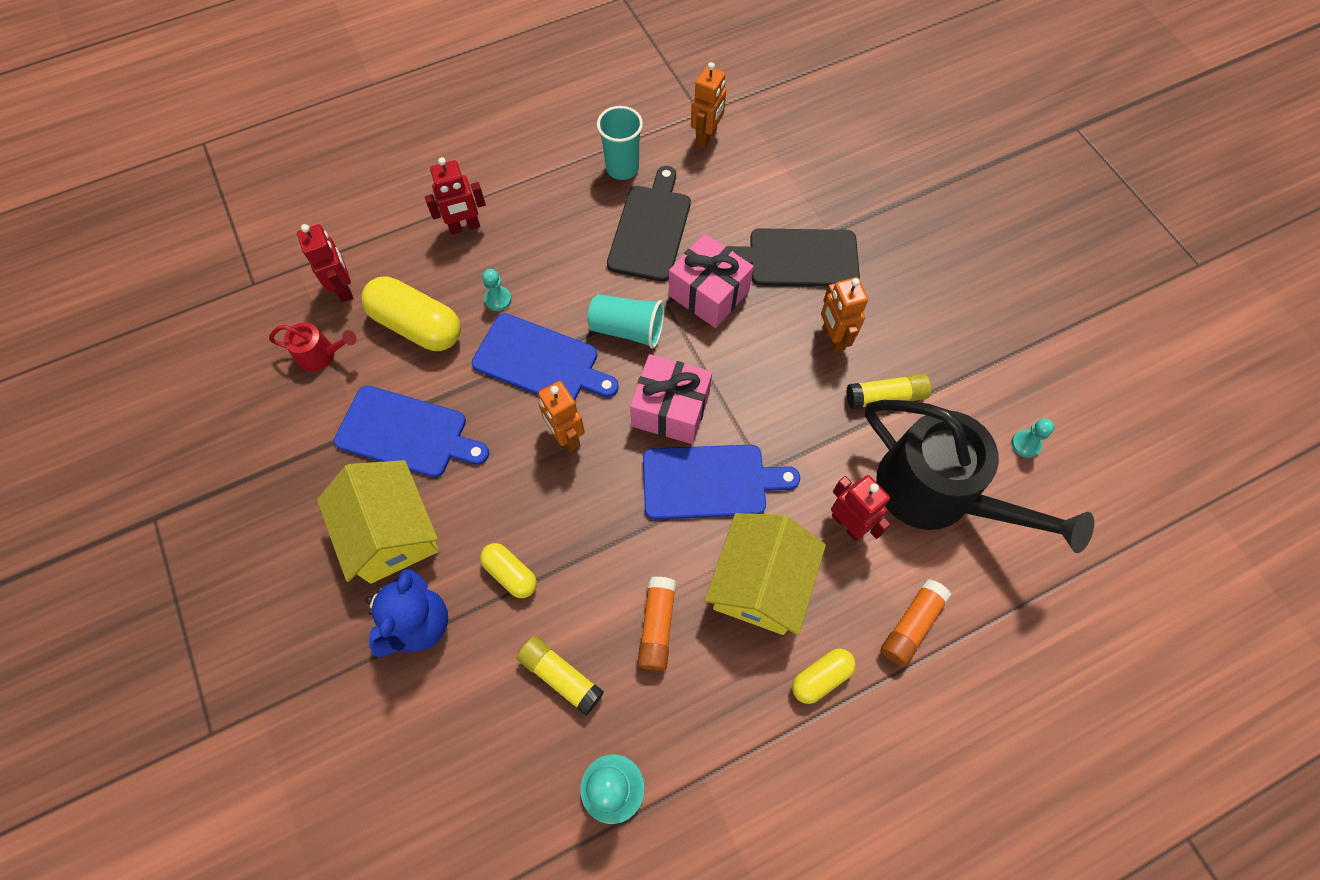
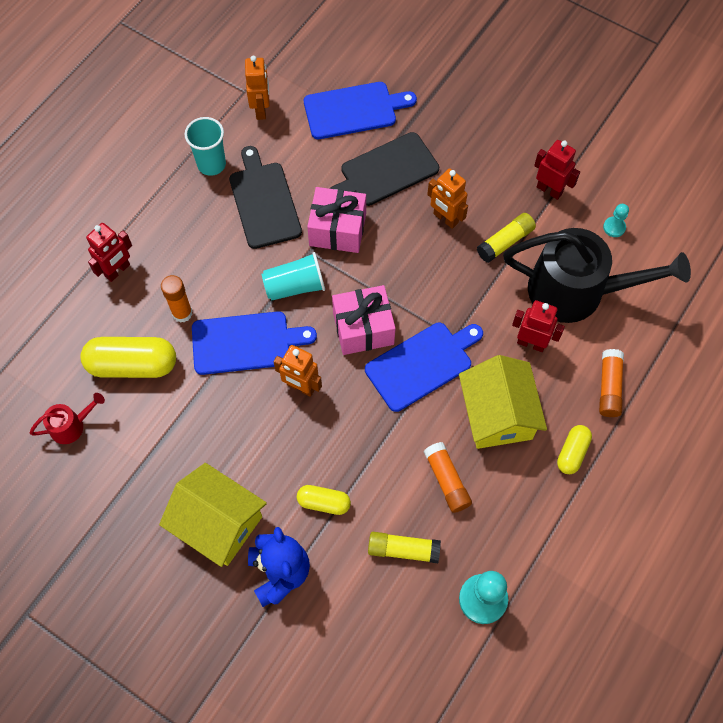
camera: 30 degrees left, 0 degrees up
red robot [297,224,353,302] -> red robot moved to [534,140,580,200]
blue cutting board [334,385,489,478] -> blue cutting board moved to [304,82,417,139]
turquoise pawn [482,269,512,311] -> orange glue stick [161,275,193,323]

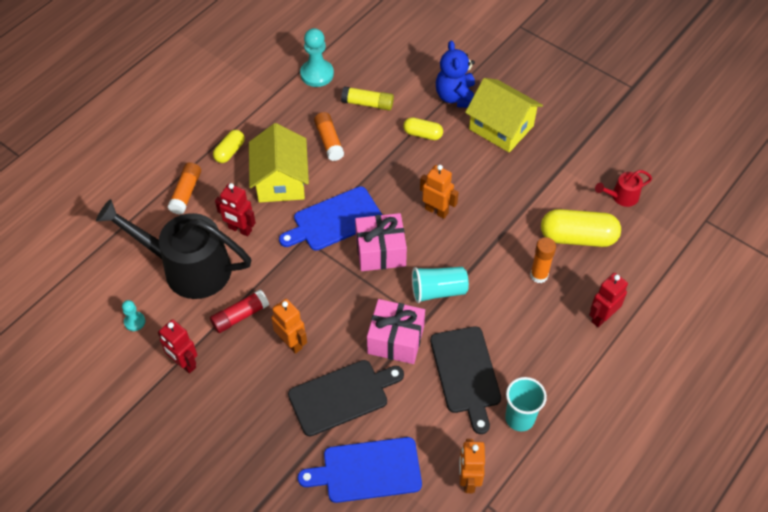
camera: 175 degrees left, 10 degrees down
blue cutting board [192,311,317,375] -> none
yellow glue stick [477,213,536,263] -> red glue stick [210,289,269,333]

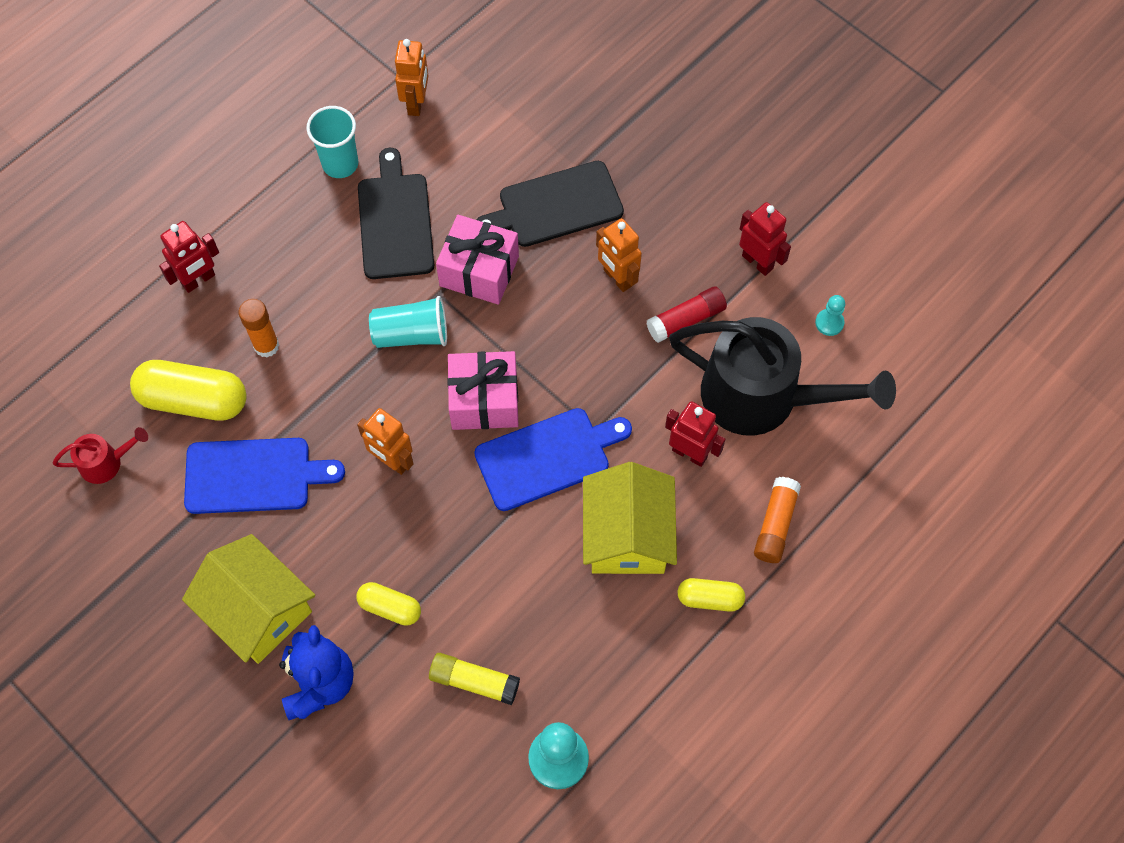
camera: 175 degrees left, 10 degrees up
yellow capsule [213,130,245,163] -> yellow capsule turned 60 degrees clockwise [678,578,745,612]
blue cutting board [298,437,422,503] -> blue cutting board moved to [184,438,345,514]
orange glue stick [314,112,344,161] -> none

